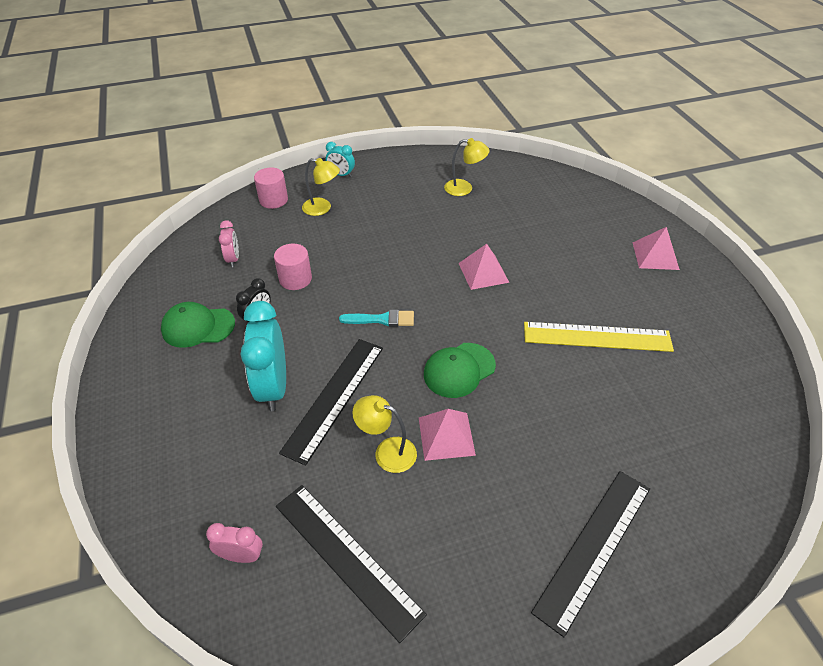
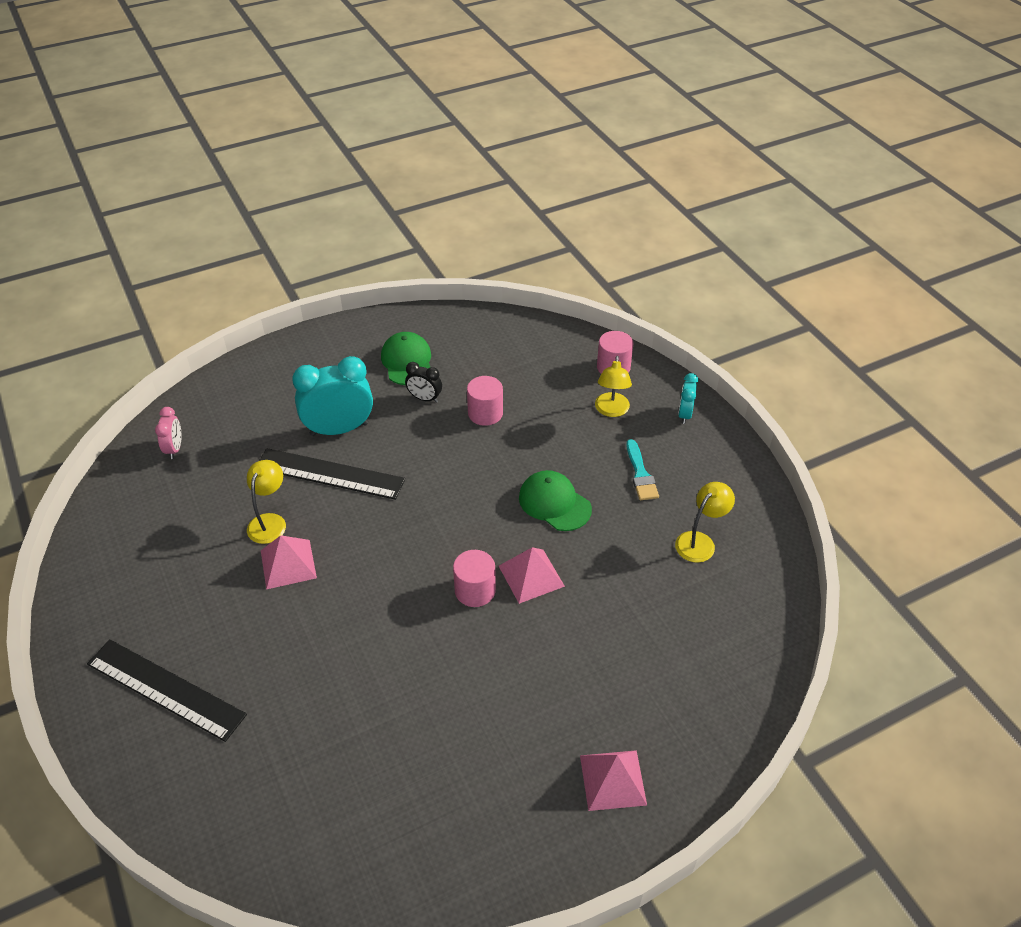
camera: 80 degrees right, 0 degrees up
pink clock [219,220,239,267] -> none
black ruler [276,485,427,643] -> none
turquoise brush [339,310,414,327] -> turquoise brush moved to [626,439,659,500]
green cap [424,343,496,398] -> green cap moved to [519,470,592,531]
yellow lamp [444,138,490,196] -> yellow lamp turned 135 degrees counterclockwise [675,482,735,563]
yellow ruler [524,322,674,352] -> none
none -> pink cylinder [453,550,496,607]

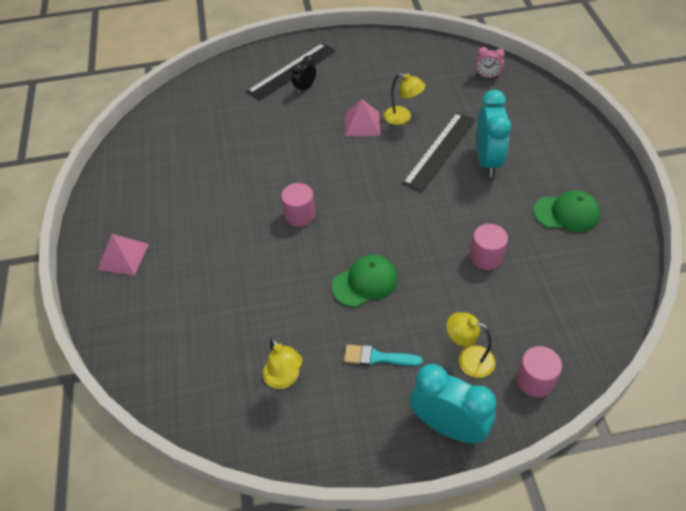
camera: 110 degrees right, 5 degrees up
black clock [405,362,442,403] -> black clock moved to [292,56,316,93]
pink pyramid [499,547,565,604] -> none
turquoise clock [678,373,698,424] -> turquoise clock [410,364,497,443], size x1.96

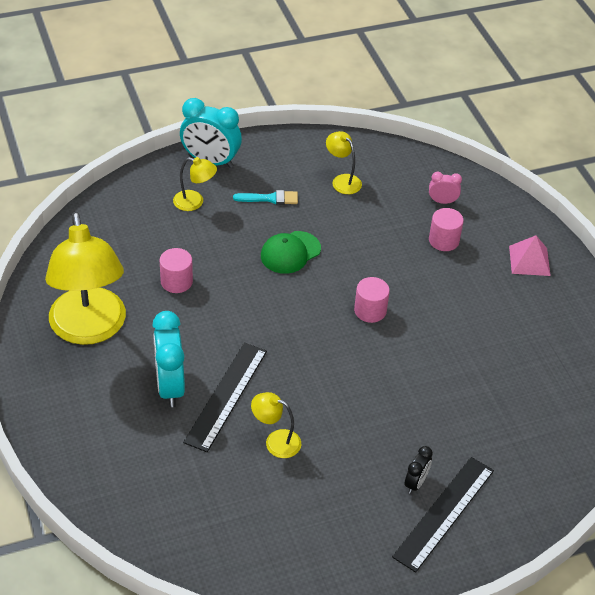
camera: 165 degrees right, 5 degrees down
pink pyramid [345,99,380,136] -> none
pink clock [475,47,505,78] -> pink clock moved to [429,172,462,204]
pink cylinder [516,346,562,397] -> pink cylinder moved to [429,208,464,251]
green cap [534,190,600,232] -> yellow lamp [45,212,126,345]

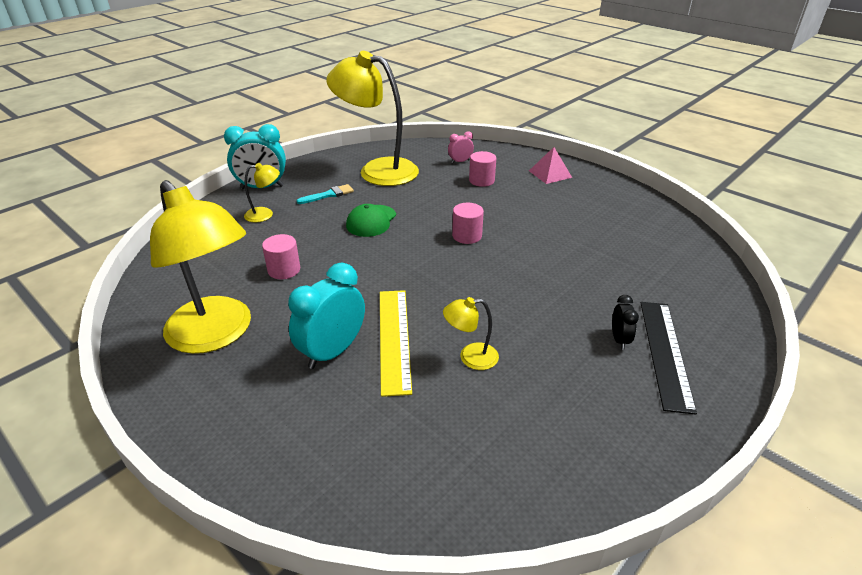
camera: 25 degrees left, 10 degrees down
turquoise clock [152,311,185,407] -> turquoise clock turned 75 degrees clockwise [288,263,365,369]
black ruler [183,342,267,452] -> yellow ruler [380,290,412,397]
yellow lamp [326,131,362,194] -> yellow lamp [326,51,419,186], size x2.33

